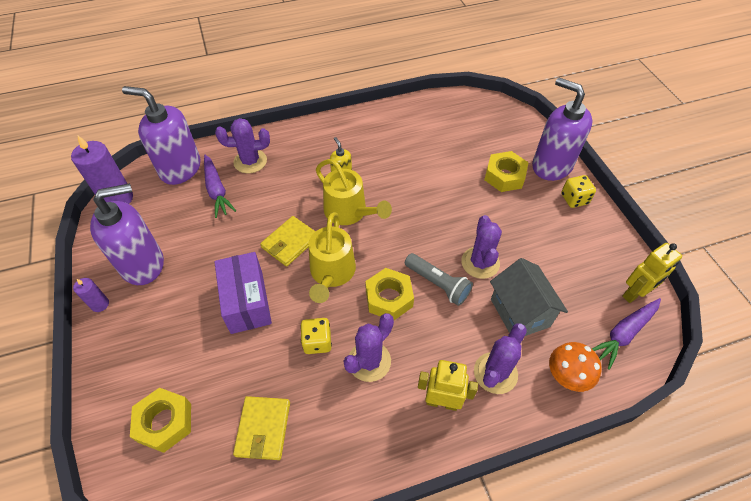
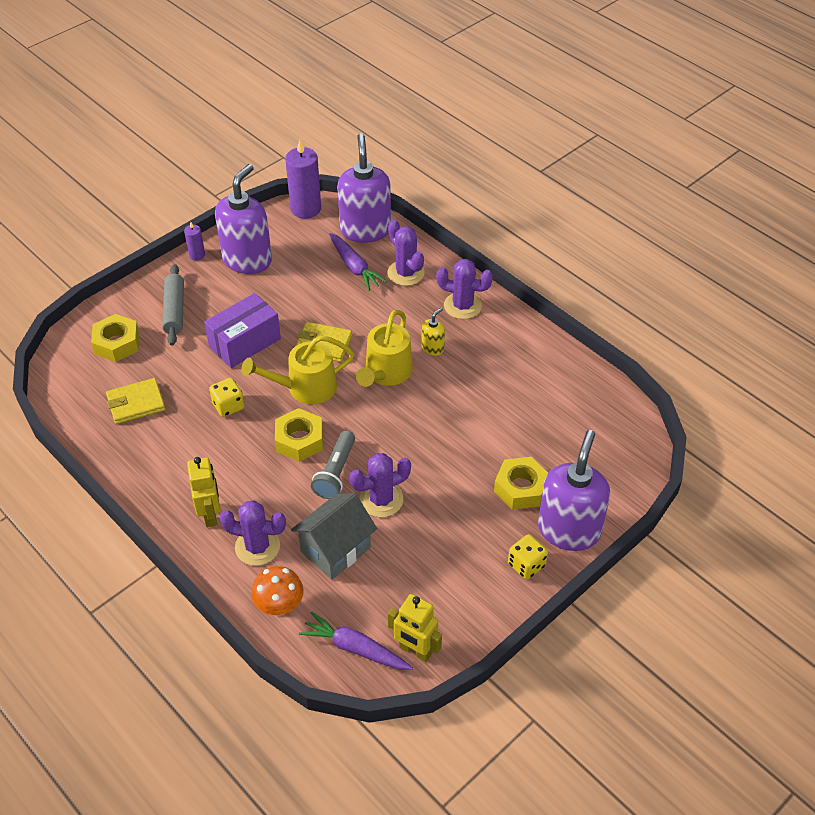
camera: 65 degrees right, 5 degrees down
purple soap dispenser [90,183,164,285] -> purple soap dispenser turned 105 degrees counterclockwise [215,164,272,274]
purple carrot [204,154,236,218] -> purple carrot turned 75 degrees counterclockwise [329,233,387,291]
purple cactus [344,313,394,382] -> purple cactus moved to [436,259,493,319]
none -> grey rolling pin [162,264,184,345]

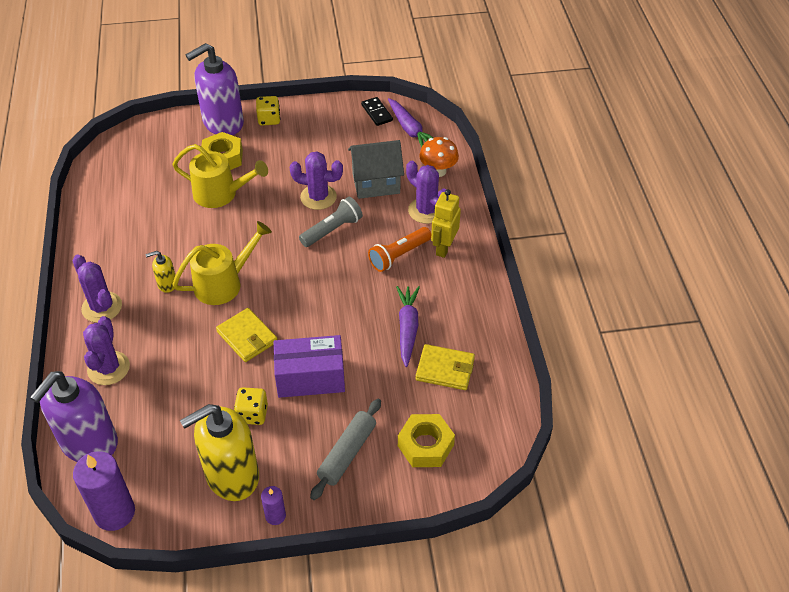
camera: 145 degrees left, 0 degrees up
yellow dice [209,378,244,417] -> yellow dice moved to [234,387,268,425]
purple soap dispenser [215,164,272,274] -> yellow soap dispenser [180,404,259,501]
yellow watering can [241,335,354,404] -> yellow watering can moved to [172,144,268,208]
yellow nut [275,408,323,462] -> none
purple carrot [329,233,387,291] -> purple carrot moved to [396,286,420,367]
yellow robot [388,594,442,662] -> black domino [361,97,393,126]
none -> orange flashlight [368,227,431,272]

